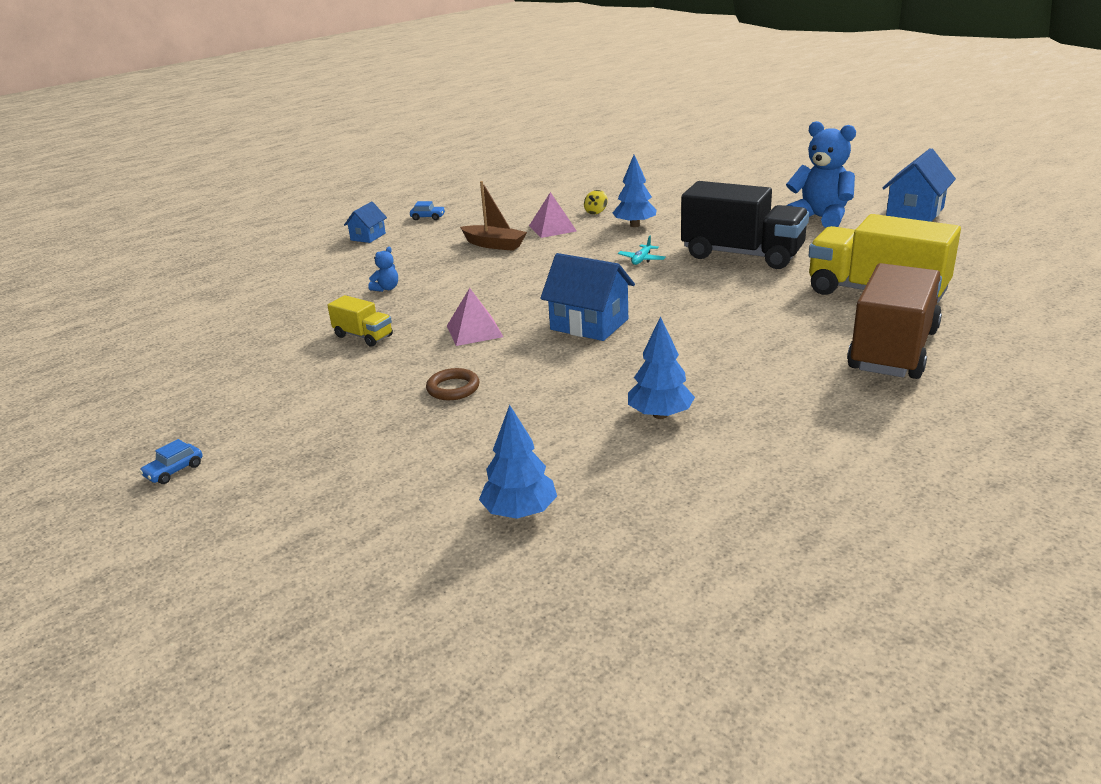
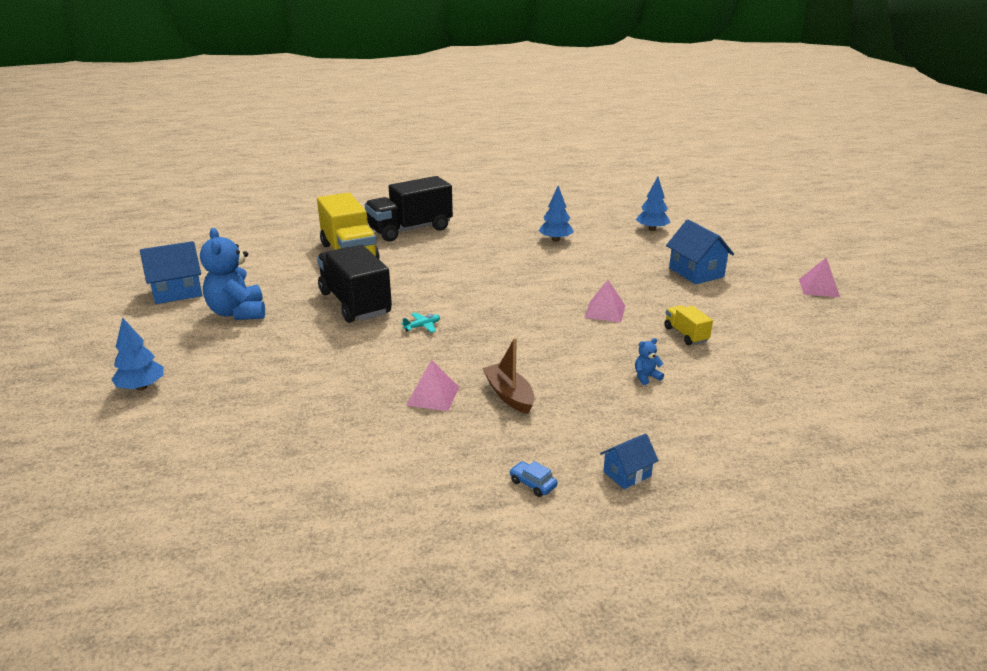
camera: 150 degrees left, 0 degrees up
blue car [139,439,203,484] -> pink pyramid [799,257,840,297]
brown ring [426,368,480,400] -> none
blue house [540,253,635,341] -> blue house moved to [666,219,734,284]
yellow spinning top [584,190,608,214] -> none
blue tree [613,155,657,227] -> blue tree moved to [111,317,164,391]
brown truck [847,263,942,379] -> black truck [365,176,453,242]

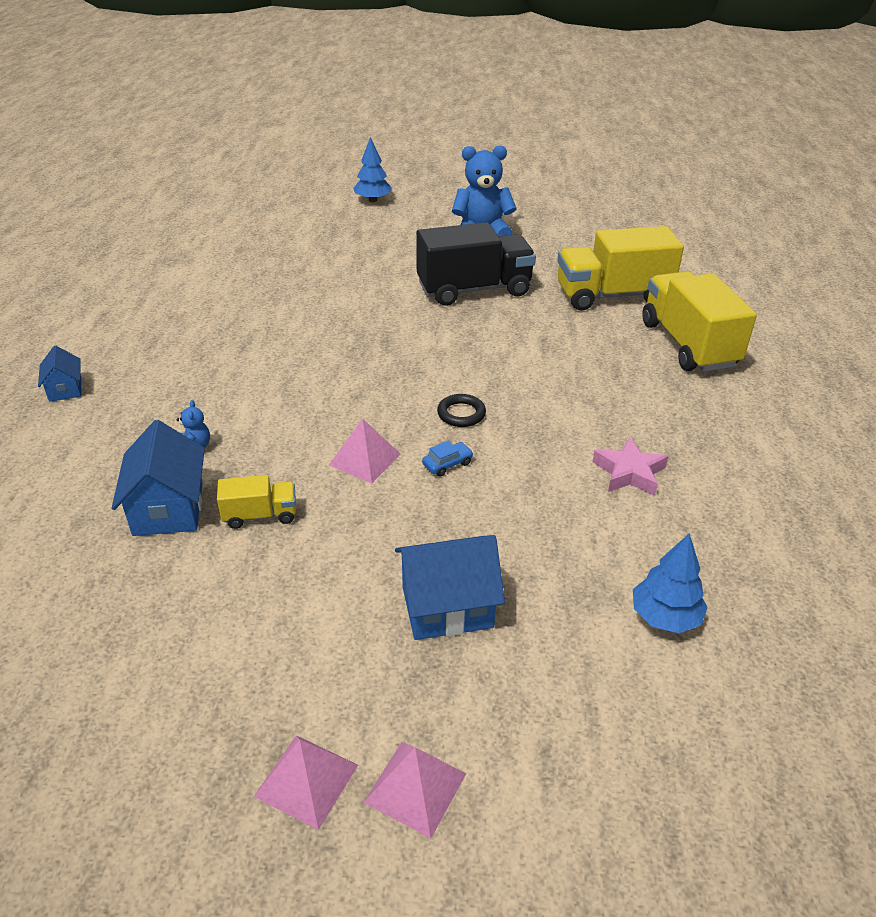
camera: 105 degrees right, 10 degrees up
blue house [140,241,202,304] -> blue house moved to [112,420,205,536]
black truck [365,176,453,242] -> yellow truck [642,271,757,372]
turquoise plane [401,312,440,333] -> none
pink pyramid [406,360,459,411] -> pink pyramid moved to [363,742,466,838]
brown boat [482,338,535,414] -> none
blue car [509,461,557,497] -> blue car moved to [422,441,473,477]
blue tree [539,186,574,242] -> pink star [592,437,668,496]
none -> black ring [437,394,486,427]

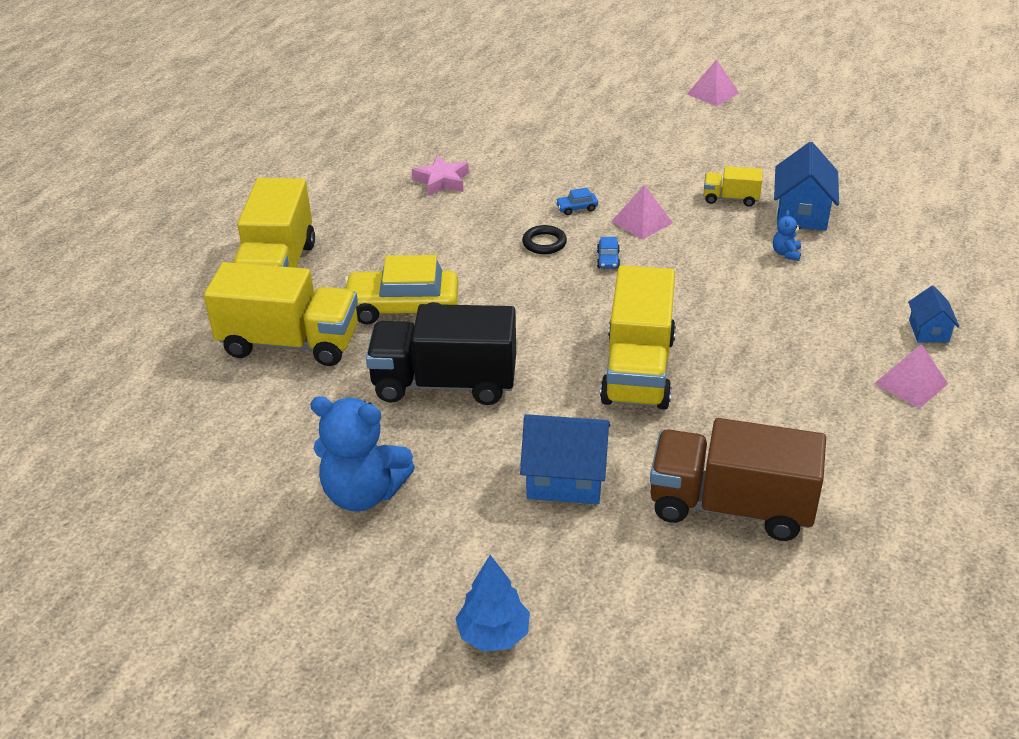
camera: 160 degrees left, 0 degrees up
pink pyramid [363,742,466,838] -> pink pyramid moved to [874,344,948,409]
blue house [395,535,505,640] -> blue house moved to [520,414,610,504]
blue tree [633,533,708,633] -> none
none -> yellow car [345,255,458,324]
none -> blue car [597,237,620,269]
none -> yellow truck [600,265,676,410]
none -> brown truck [650,418,826,541]

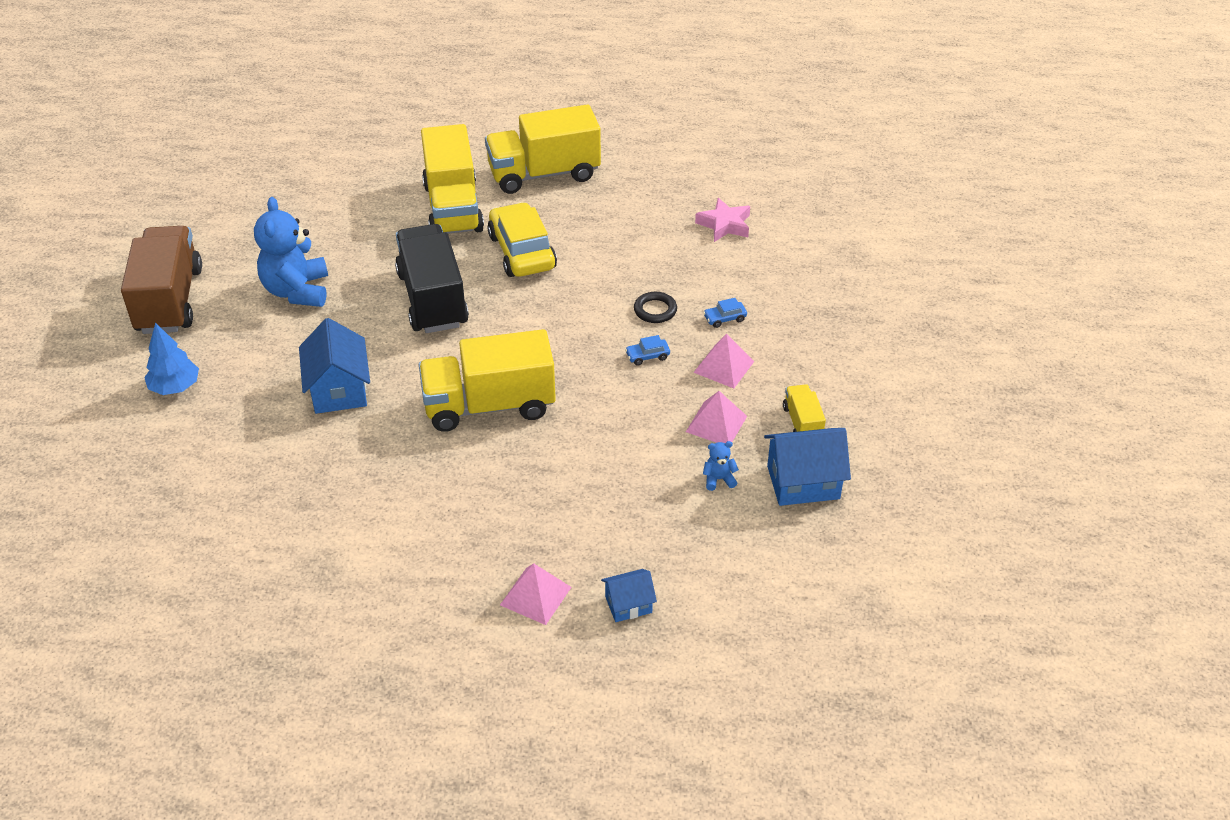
camera: 70 degrees right, 5 degrees up
blue car [555,188,598,215] -> blue car turned 75 degrees counterclockwise [703,298,747,328]
brown truck [650,418,826,541] -> brown truck moved to [121,226,202,334]
pink pyramid [687,59,739,106] -> pink pyramid moved to [686,391,747,443]

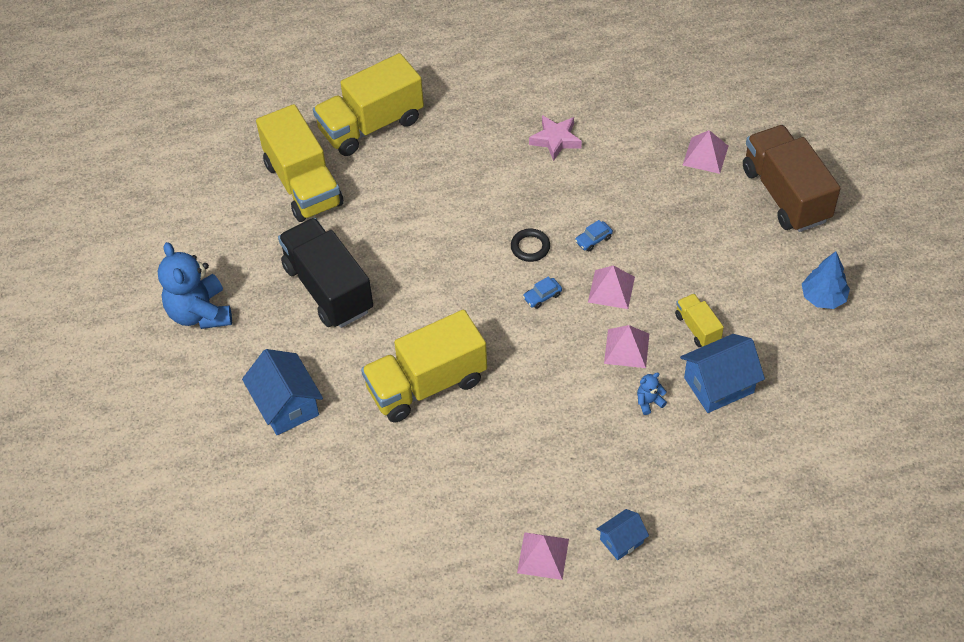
camera: 15 degrees left, 10 degrees up
brown truck [121,226,202,334] -> brown truck moved to [743,125,841,232]
blue tree [144,323,199,395] -> blue tree moved to [802,251,850,309]
yellow car [487,202,557,277] -> none
none -> pink pyramid [683,130,728,174]

